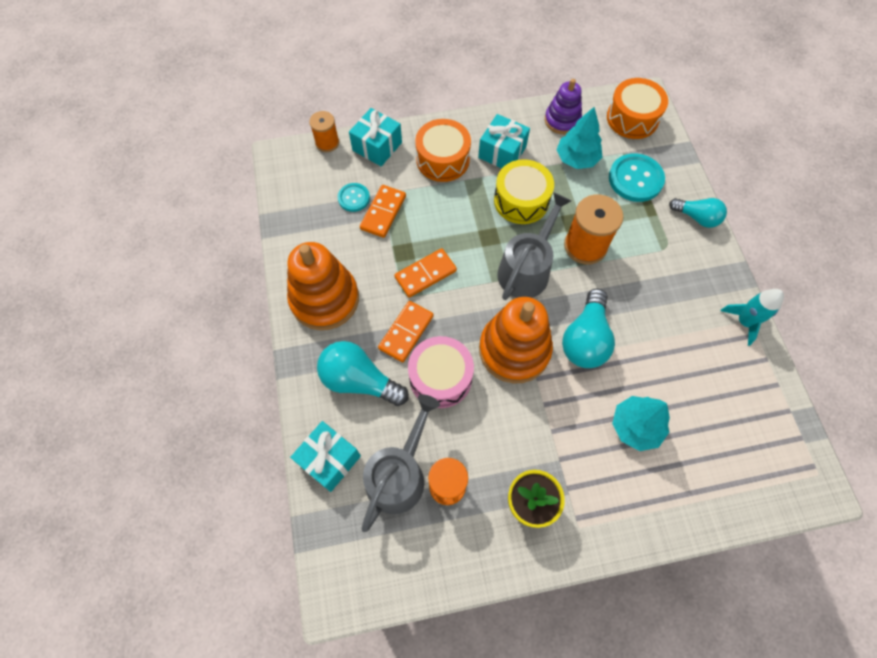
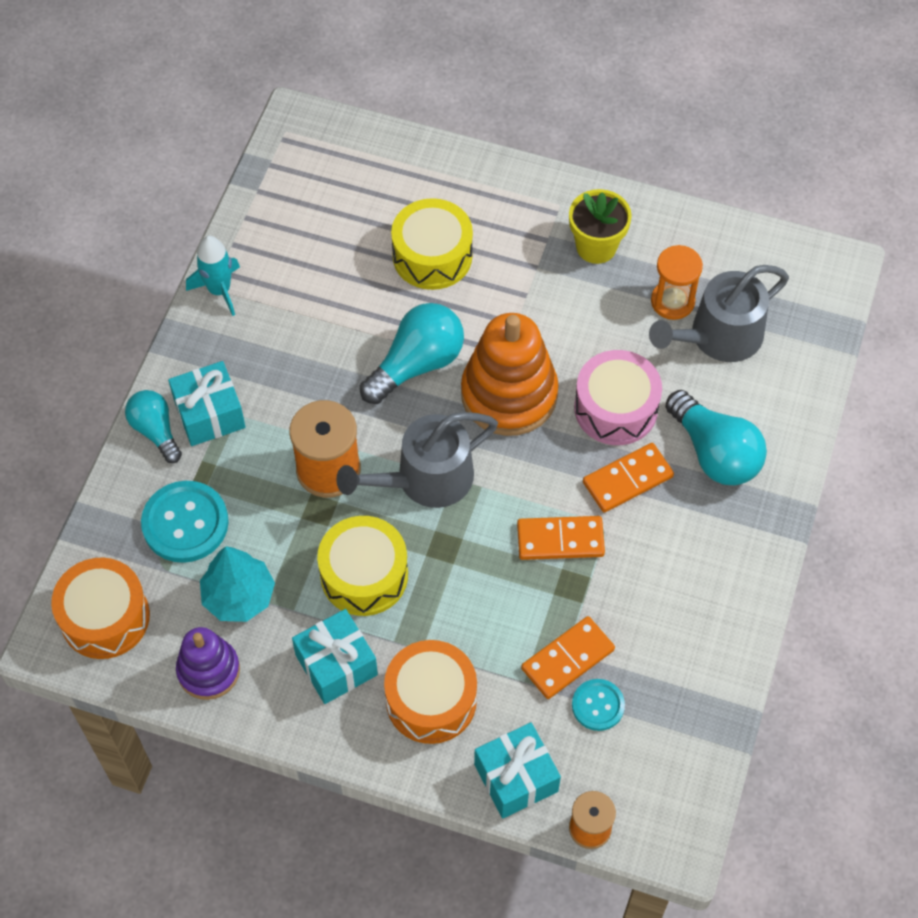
camera: 150 degrees left, 5 degrees down
orange stacking toy [287,242,359,330] -> none
turquoise gift [290,421,361,492] -> turquoise gift moved to [168,361,246,446]
turquoise tree [612,396,670,451] -> yellow drum [391,198,473,290]

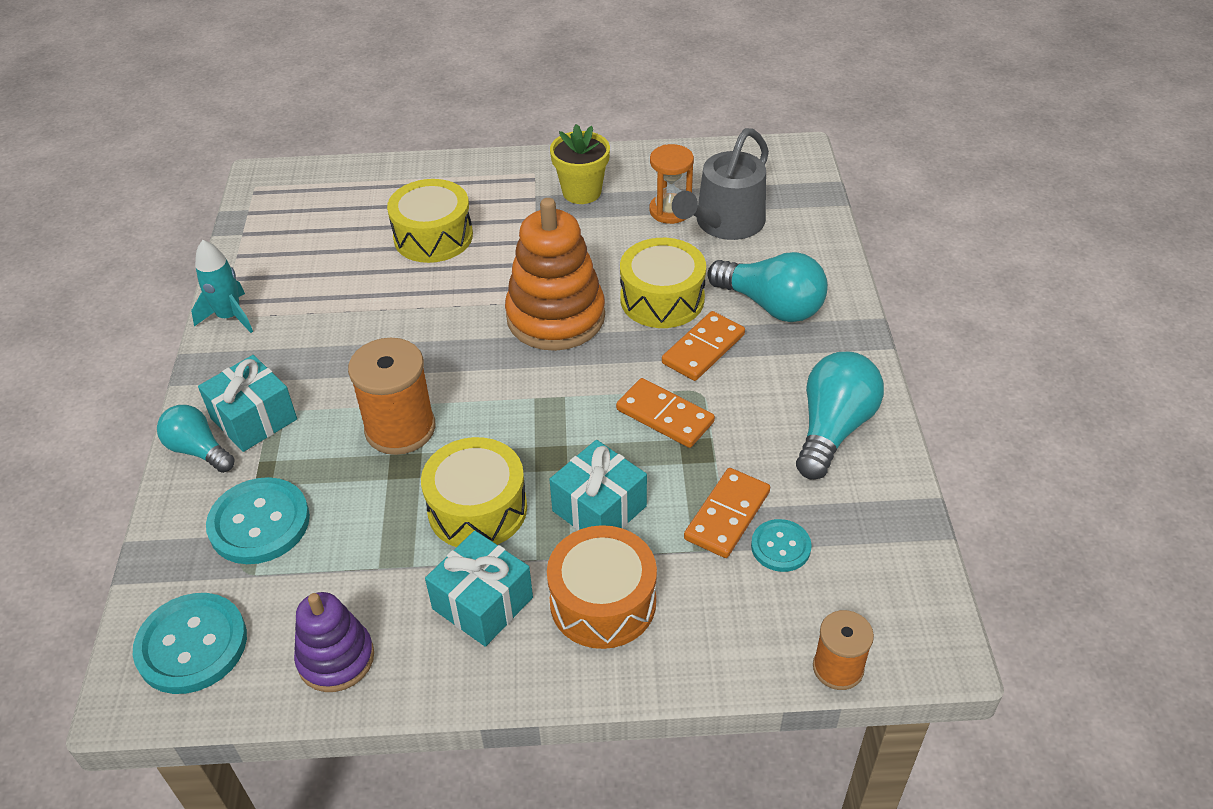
camera: 20 degrees left, 15 degrees down
orange drum [51,558,150,659] -> turquoise button [133,593,247,694]
turquoise tree [200,546,275,622] -> none
grey watering can [336,412,498,508] -> none
turquoise light bulb [360,303,464,404] -> turquoise light bulb moved to [796,351,884,480]
turquoise gift [474,722,561,819] -> turquoise gift moved to [549,440,647,530]
orange domino [517,516,605,560] -> orange domino turned 60 degrees clockwise [616,378,715,448]
pink drum [574,350,662,445] -> yellow drum [620,238,706,328]

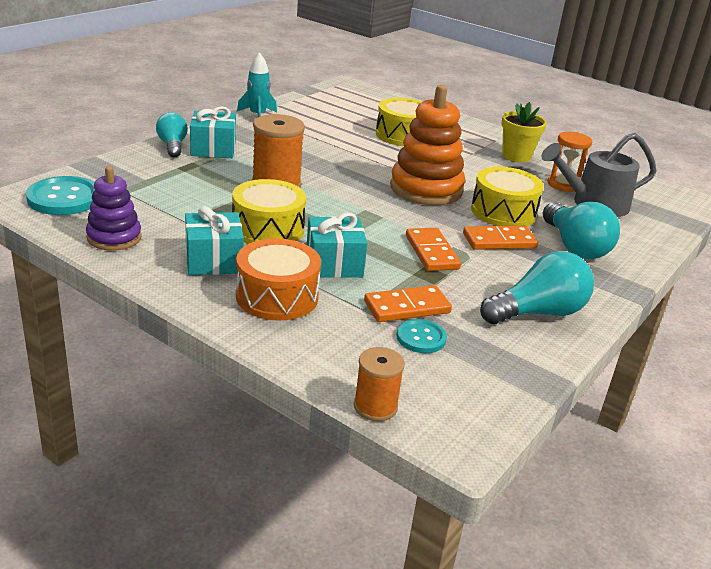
camera: 35 degrees right, 15 degrees down
turquoise button [206,477,310,564] -> none

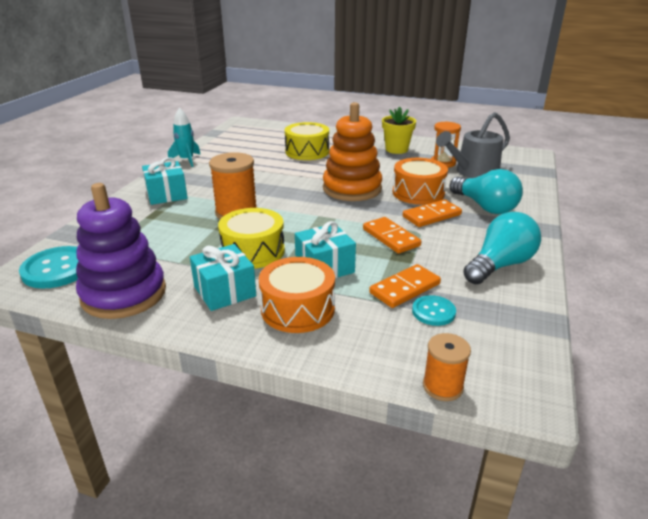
camera: 15 degrees left, 0 degrees up
purple stacking toy [86,166,142,251] -> purple stacking toy [76,183,166,319], size x1.67
turquoise light bulb [156,112,188,158] -> none
yellow drum [471,167,544,226] -> orange drum [393,158,448,205]

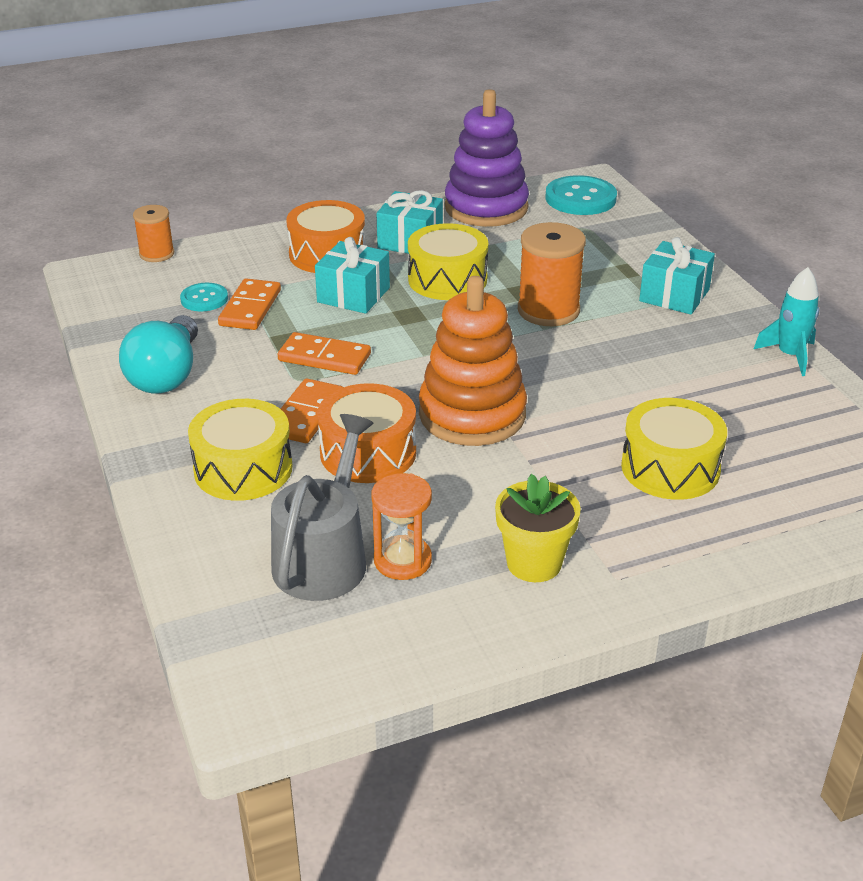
camera: 140 degrees right, 5 degrees up
turquoise light bulb [450,169,523,214] -> yellow drum [188,399,293,501]

